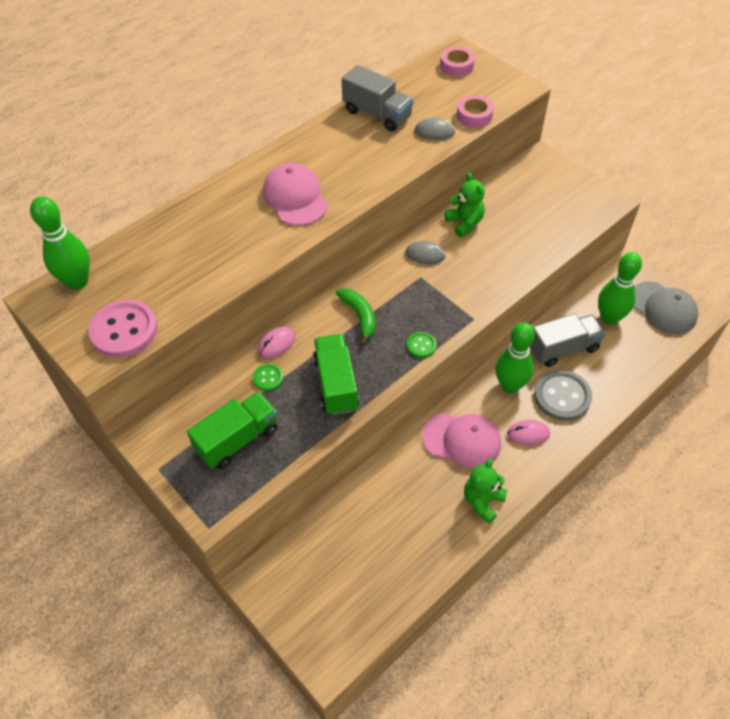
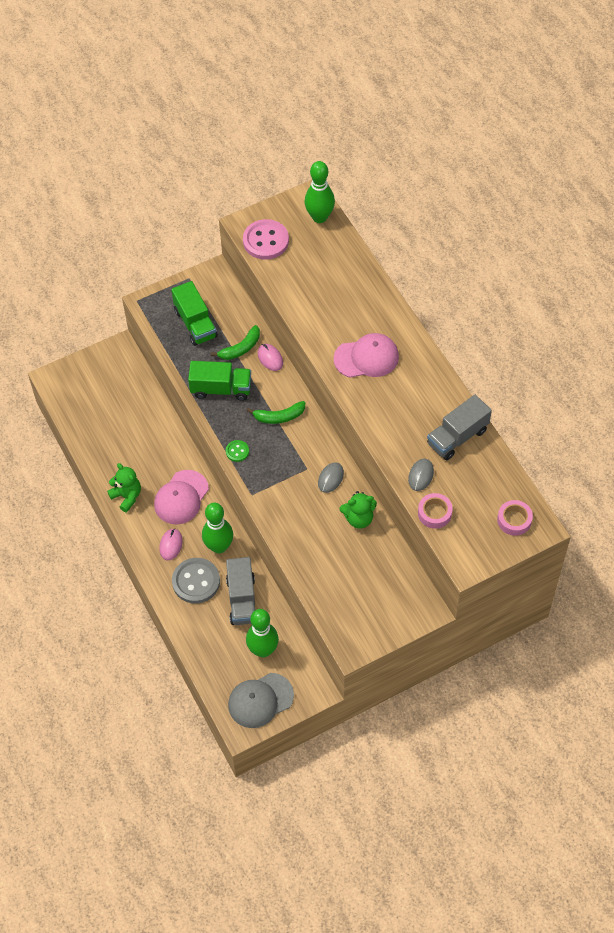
camera: 105 degrees right, 5 degrees up
green button [253,364,283,391] -> green banana [211,325,260,360]

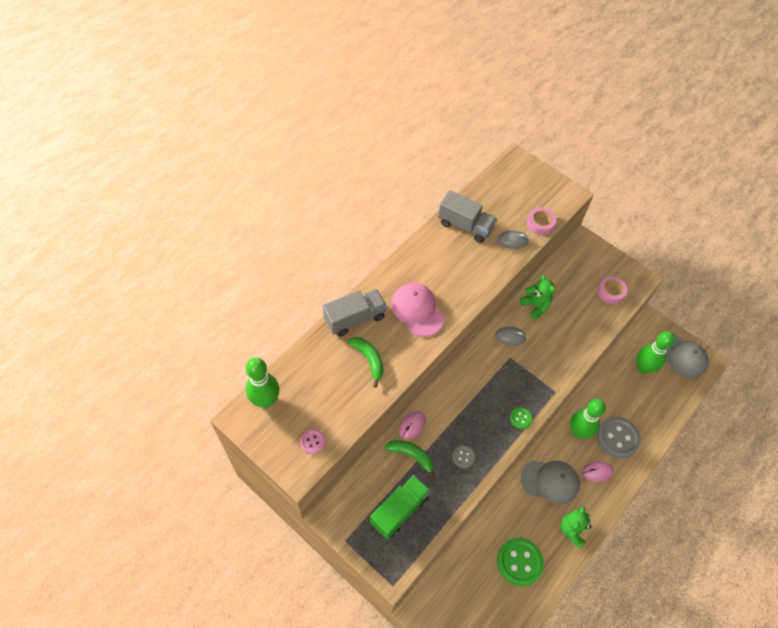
camera: 115 degrees left, 0 degrees up
pink cap [154,470,209,525] -> grey cap [520,460,580,504]
green truck [188,361,251,401] -> grey button [452,445,475,468]
grey truck [226,557,255,625] -> grey truck moved to [323,289,387,337]
pink button [243,219,289,260] -> pink button [300,429,325,454], size x0.49
green banana [247,401,305,424] -> green banana moved to [348,337,384,387]
pink tape [497,500,533,536] -> pink tape moved to [598,277,627,304]
none -> green button [497,537,544,586]

